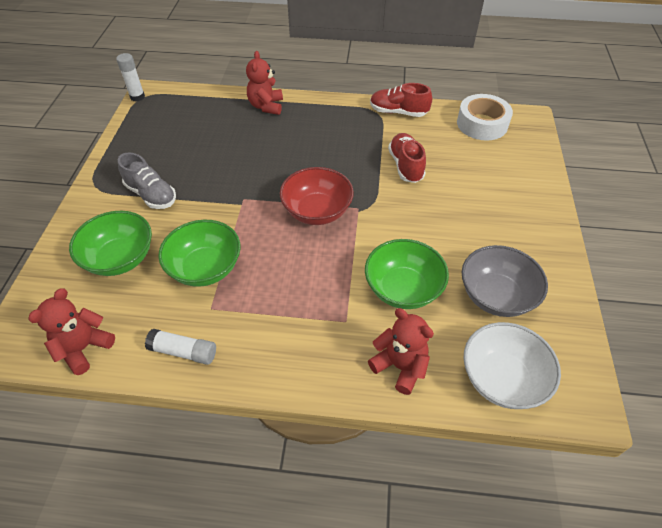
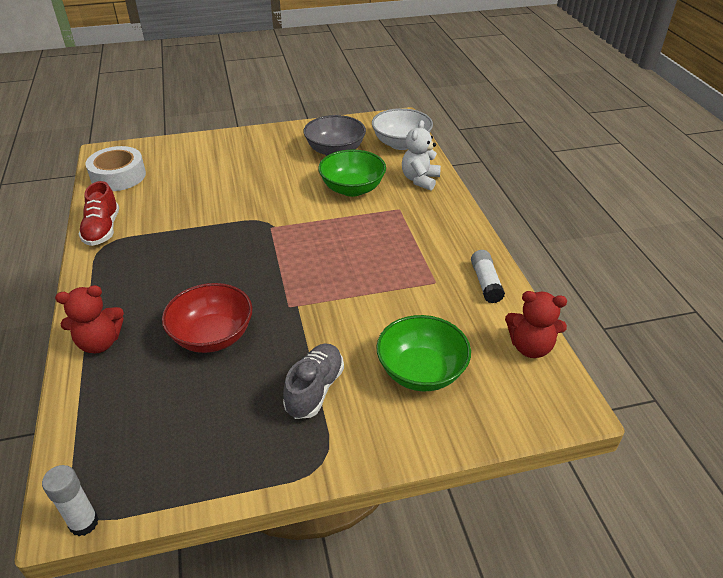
camera: 110 degrees left, 10 degrees down
green bowl [158,220,241,287] -> none
red bowl [280,167,354,225] -> red bowl moved to [162,283,252,353]
red teddy bear [368,308,434,395] -> white teddy bear [402,120,441,191]
red shoe [388,133,426,183] -> none

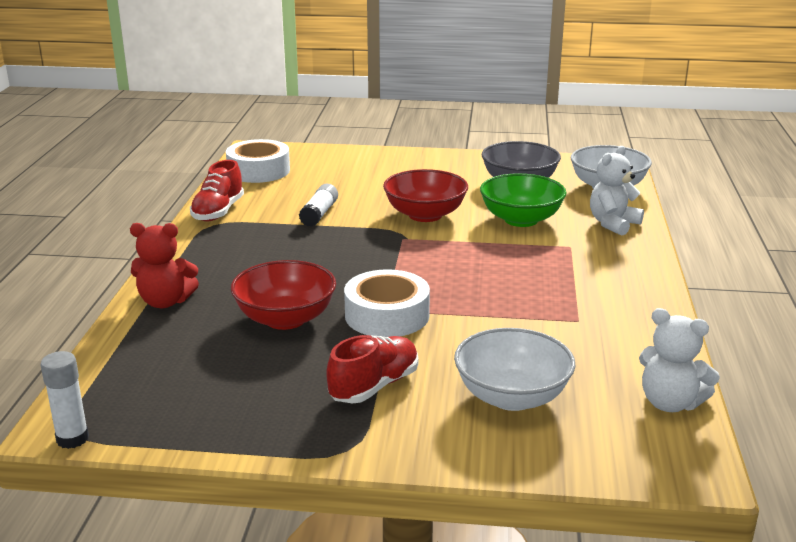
camera: 20 degrees right, 15 degrees down
grey shoe [283,344,344,419] -> red shoe [326,335,418,404]
green bowl [376,315,471,391] -> white bowl [454,328,575,411]
white glue stick [471,250,505,303] -> white glue stick moved to [299,184,338,227]
red teddy bear [505,291,567,358] -> white teddy bear [639,308,720,412]
none -> white tape [344,269,430,337]
none -> red bowl [383,169,468,222]

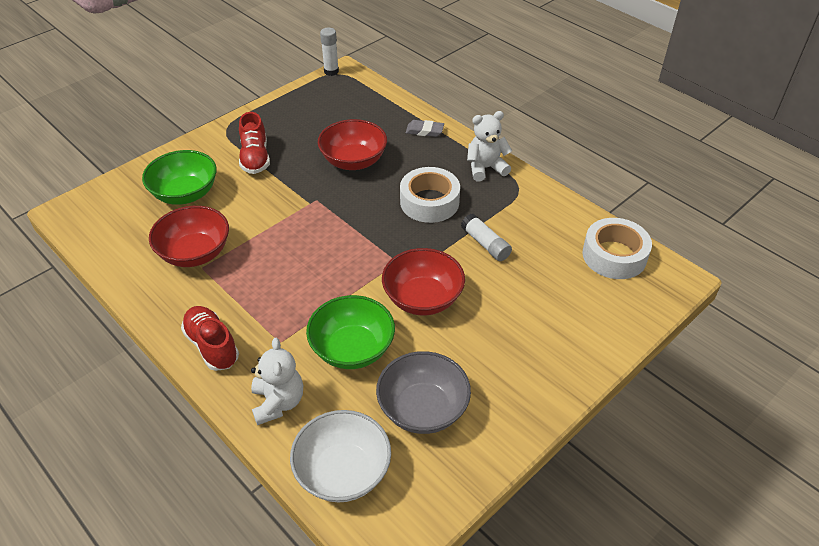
camera: 130 degrees right, 20 degrees up
red teddy bear [130,223,199,308] -> grey eraser [406,120,444,137]
red shoe [190,160,244,221] -> red shoe moved to [181,306,239,371]
white tape [344,269,430,337] -> white tape moved to [400,167,460,223]
white bowl [454,328,575,411] -> green bowl [142,150,217,205]
white teddy bear [639,308,720,412] -> white teddy bear moved to [467,111,512,181]
none -> red bowl [149,206,229,267]

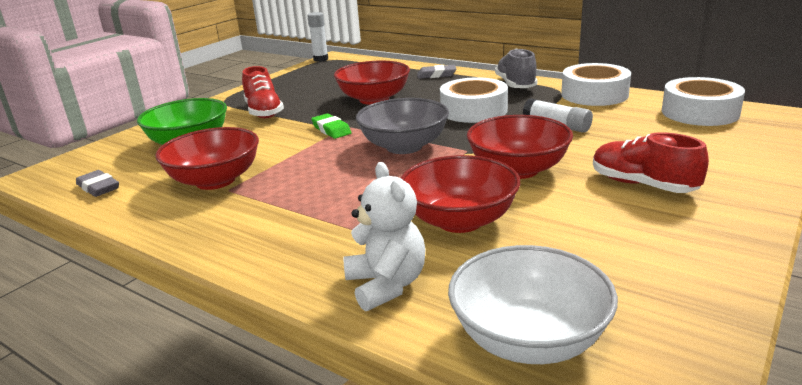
camera: 10 degrees left, 20 degrees down
red shoe [181,306,239,371] -> red shoe moved to [593,132,709,193]
green bowl [306,295,395,369] -> red bowl [401,155,520,233]
grey bowl [376,351,471,434] -> grey bowl moved to [356,98,449,154]
white teddy bear [467,111,512,181] -> grey shoe [495,49,538,88]
none -> grey eraser [76,170,119,197]
none -> green eraser [311,113,351,139]
none -> white tape [561,63,631,106]

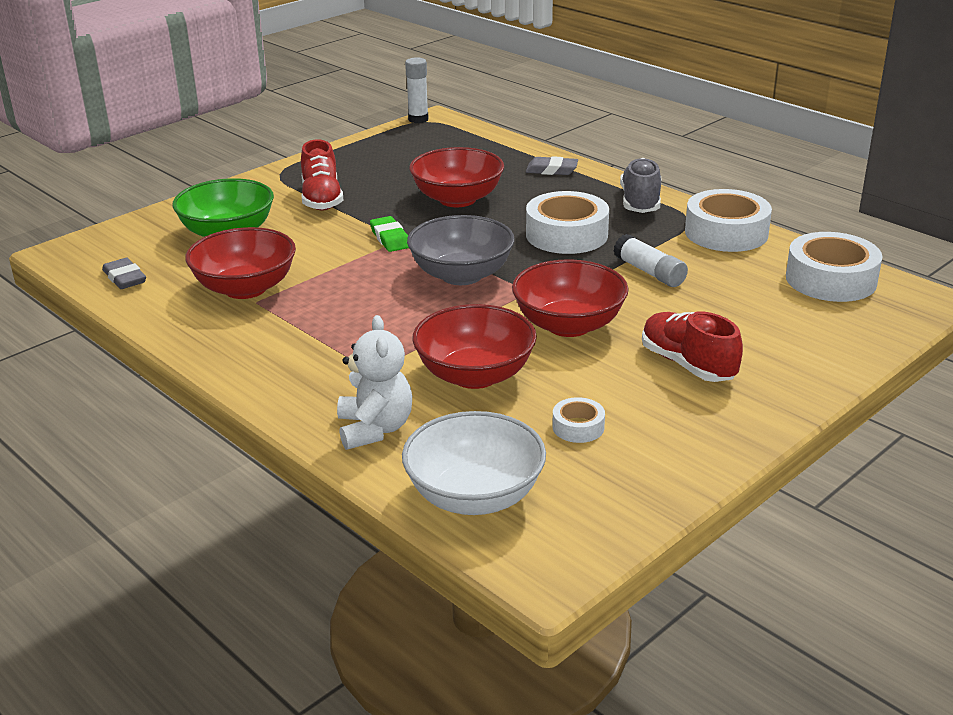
camera: 10 degrees right, 5 degrees up
none -> white tape [552,397,605,443]

